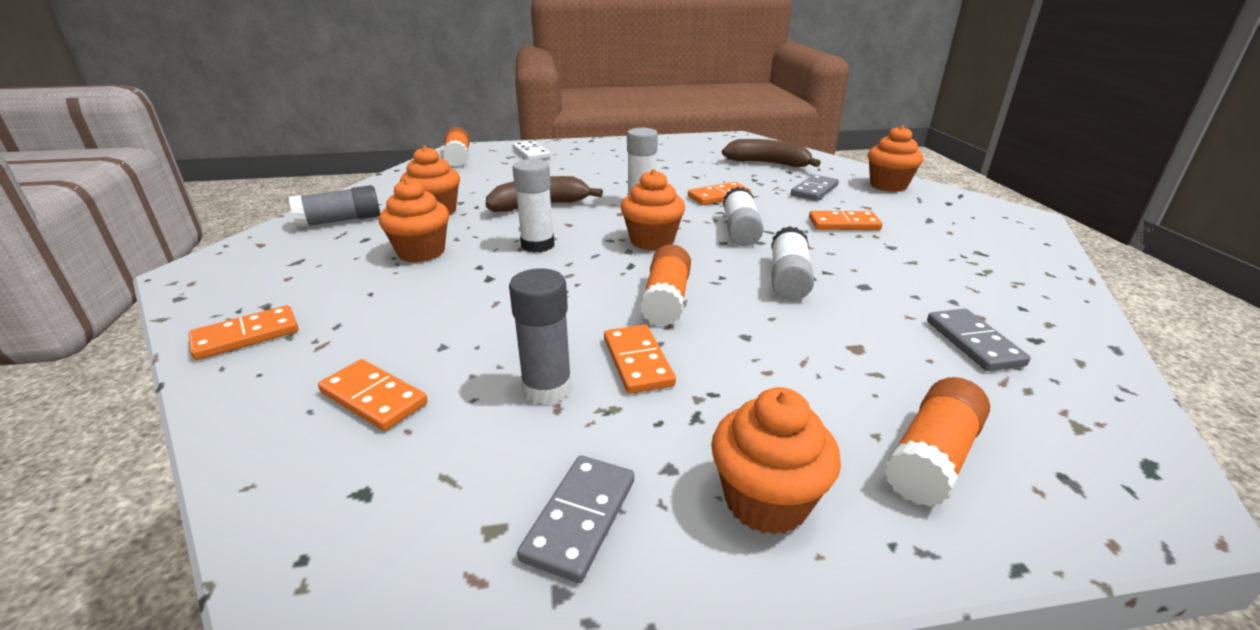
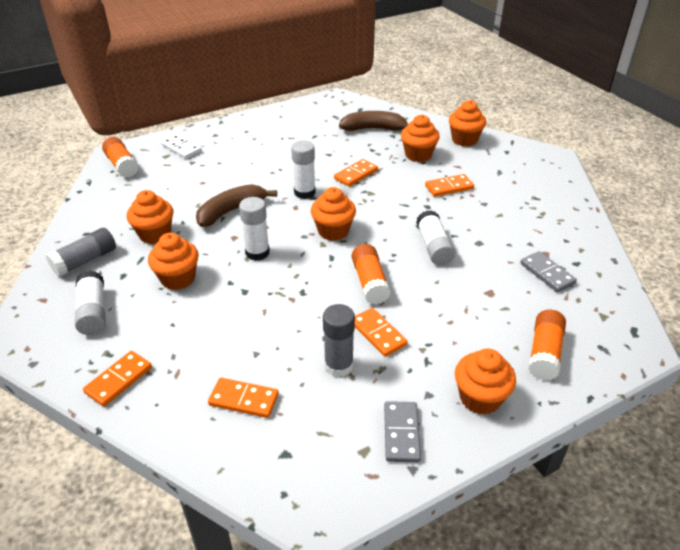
camera: 20 degrees left, 10 degrees up
white glue stick [723,187,764,246] -> white glue stick moved to [75,271,106,335]
grey domino [791,175,839,201] -> orange cupcake [401,115,440,162]

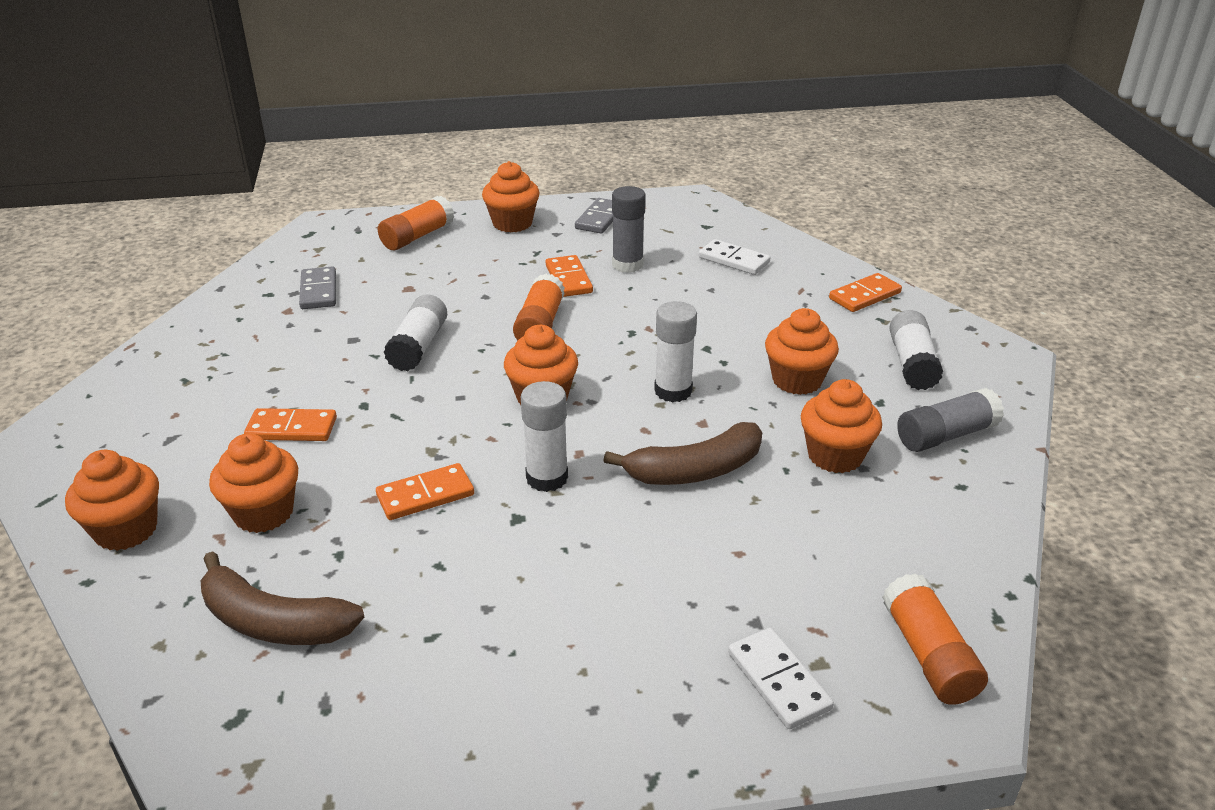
camera: 160 degrees left, 5 degrees down
orange domino [208,378,279,418] -> white domino [699,239,770,275]

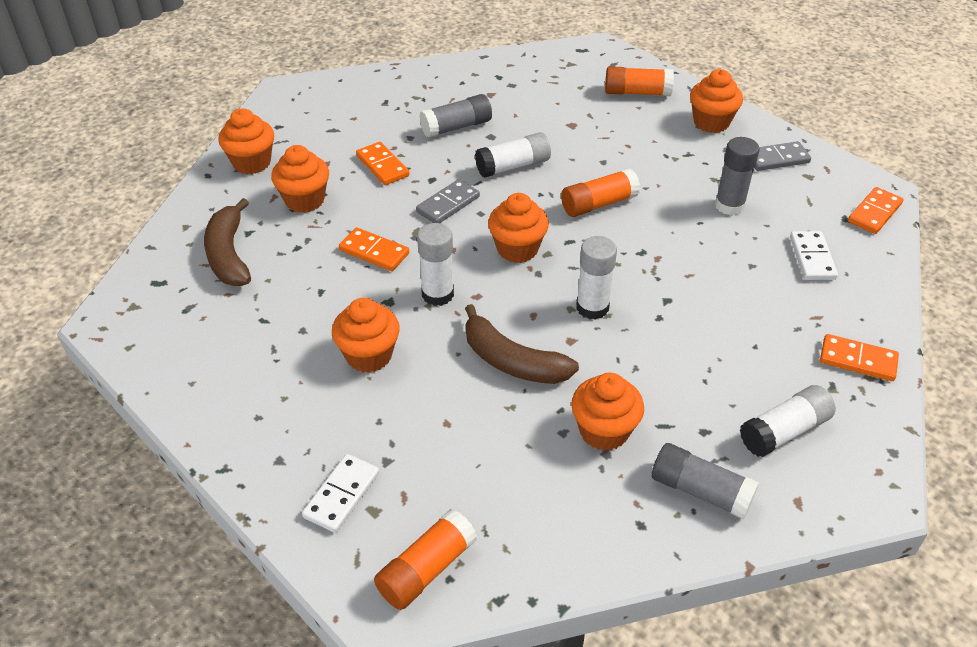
camera: 55 degrees right, 10 degrees up
grey domino [299,266,336,309] -> grey domino moved to [416,179,480,223]
orange domino [546,255,593,297] -> orange domino moved to [848,187,903,234]
orange cupcake [765,308,839,395] -> orange cupcake moved to [332,298,400,373]
none -> grey glue stick [420,94,492,138]

